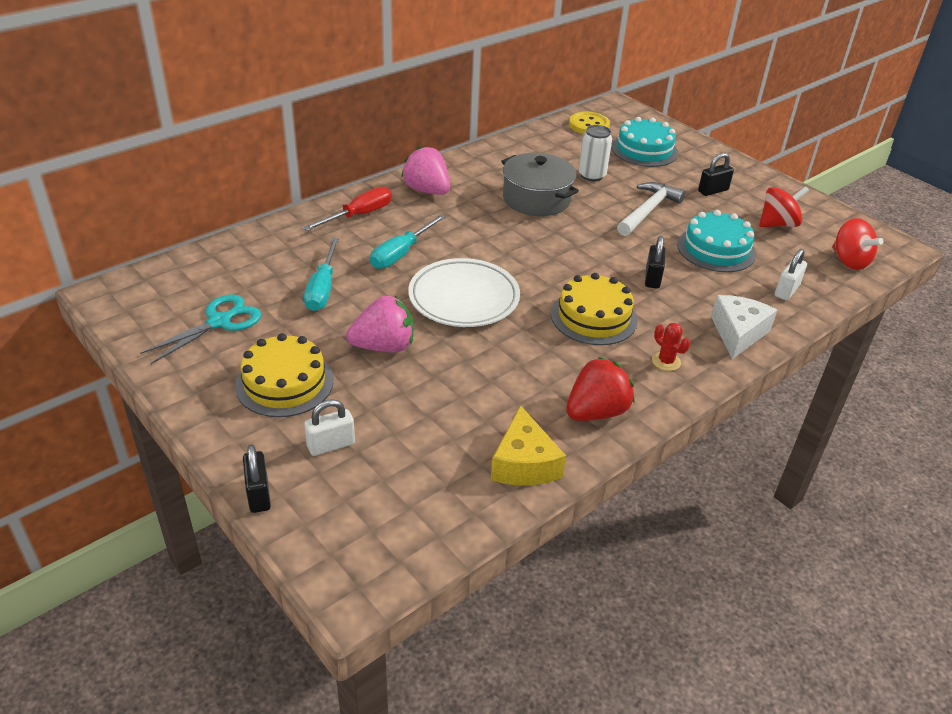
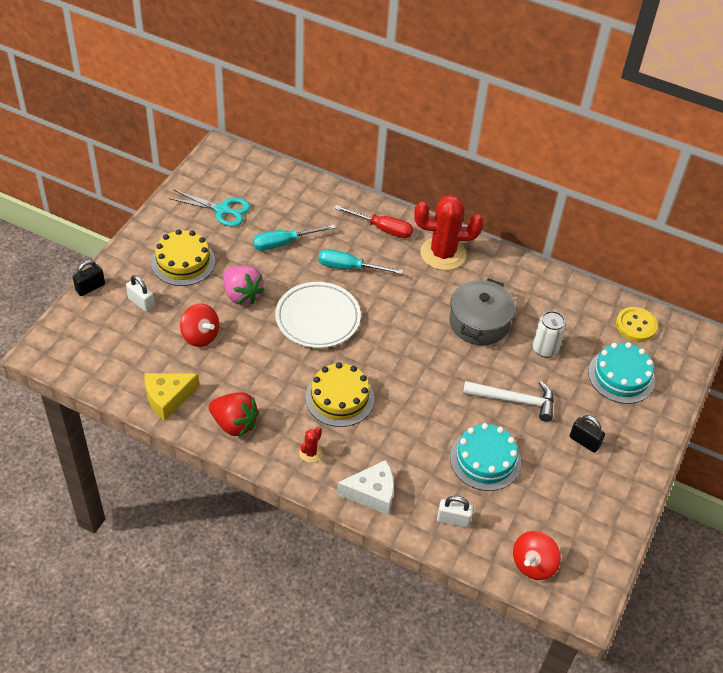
camera: 65 degrees right, 10 degrees up
pink strawberry [401,146,450,195] -> red cactus [414,195,483,270]
black padlock [645,236,665,289] -> none
red spinning top [759,186,809,227] -> red spinning top moved to [180,303,219,347]

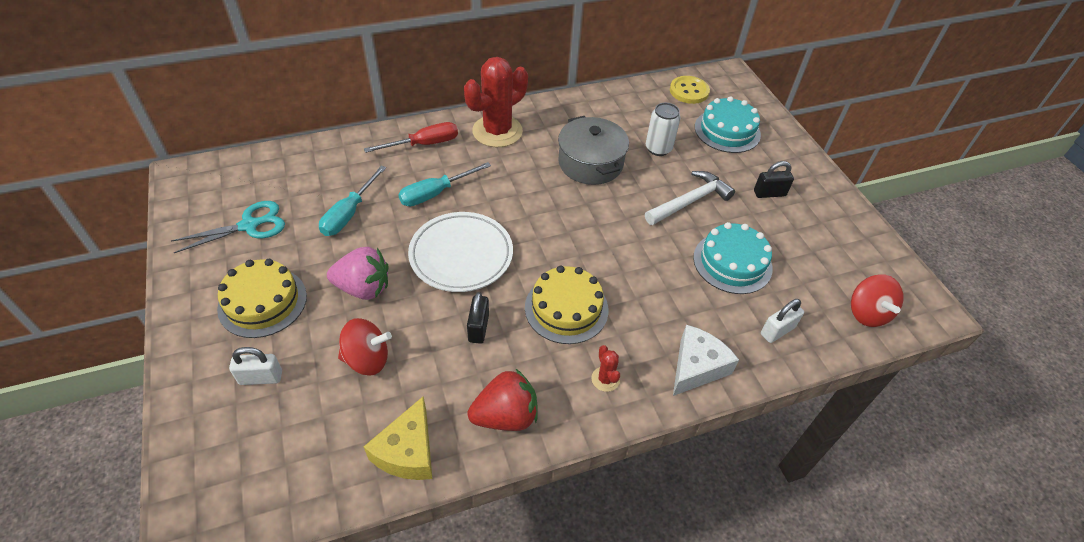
camera: 45 degrees left, 0 degrees up
black padlock [73,260,105,296] -> black padlock moved to [467,292,489,344]

